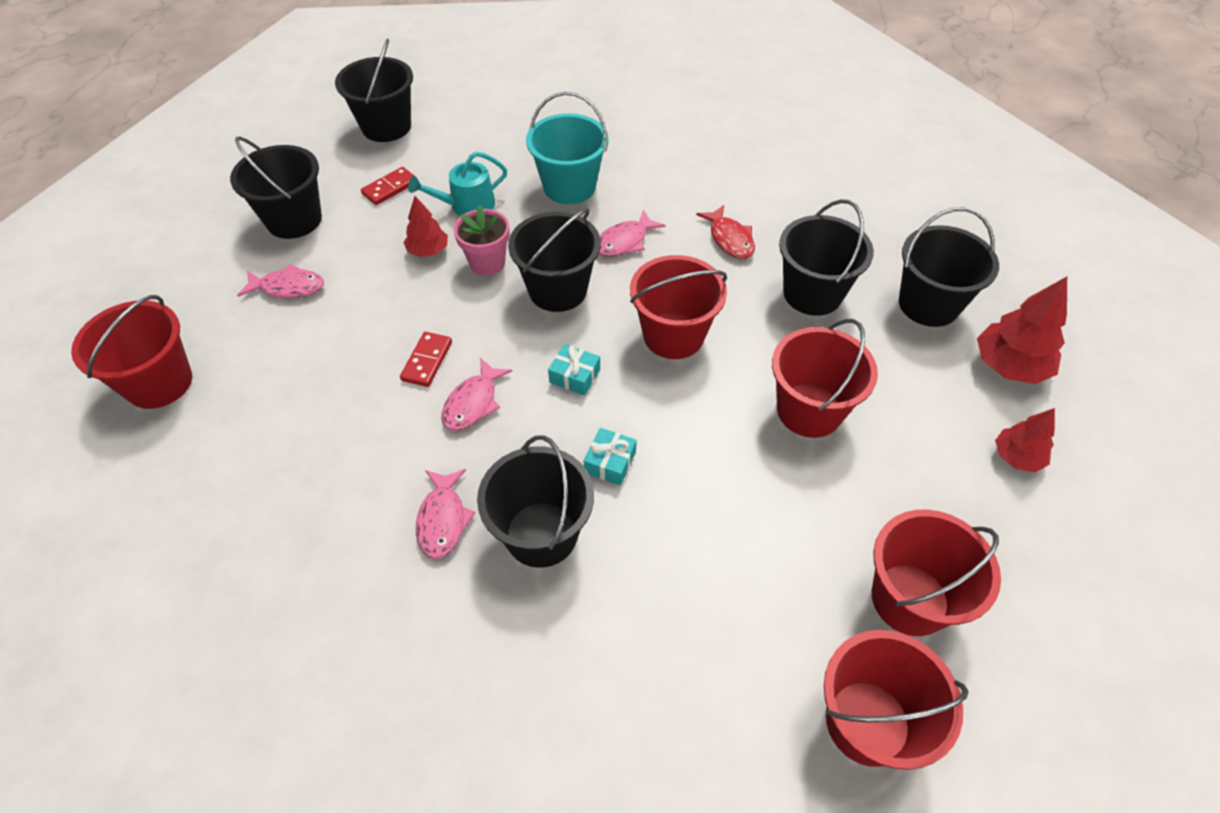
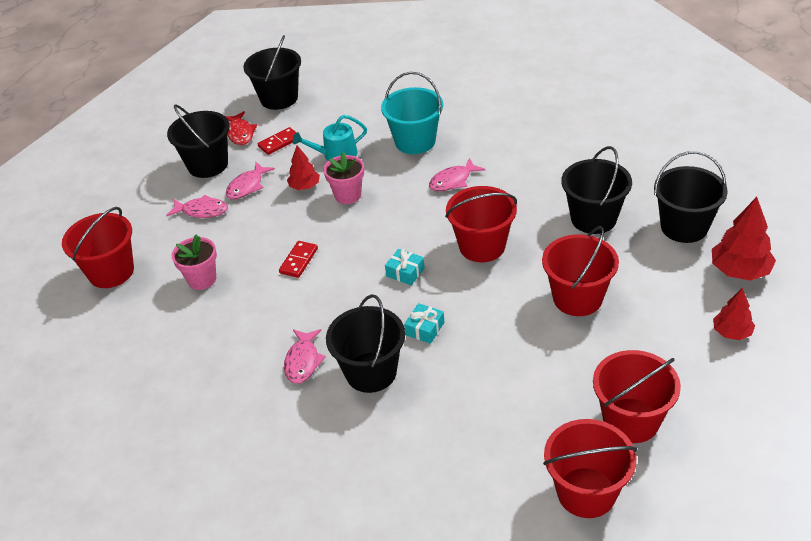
camera: 10 degrees right, 10 degrees down
pink fish [442,358,512,431] -> pink fish moved to [226,162,275,199]
black bucket [508,208,601,312] -> none
red fish [696,205,755,259] -> red fish moved to [225,111,257,145]
none -> pink flower pot [171,234,217,290]

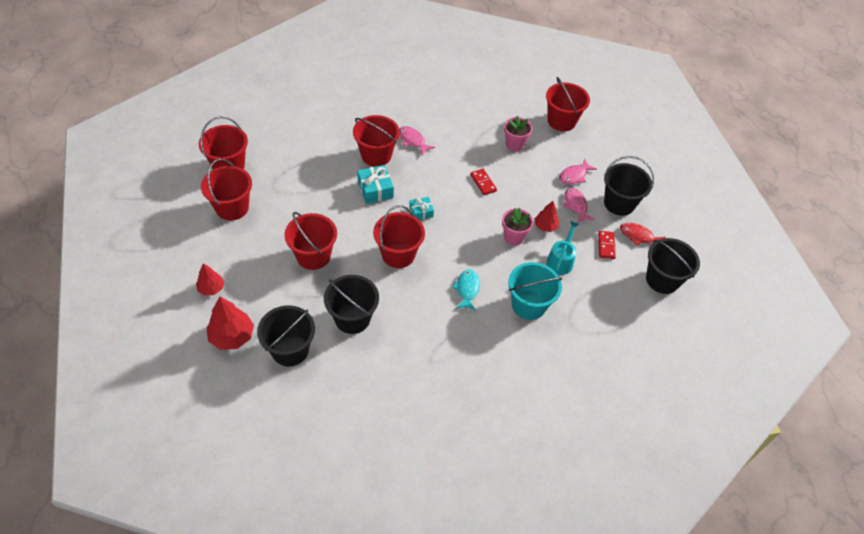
camera: 125 degrees right, 10 degrees up
black bucket [326,294,405,393] -> red bucket [353,115,400,167]
turquoise gift [404,303,445,344] -> turquoise gift [357,165,394,204], size x1.57
pink fish [429,158,485,191] -> turquoise fish [452,269,480,311]

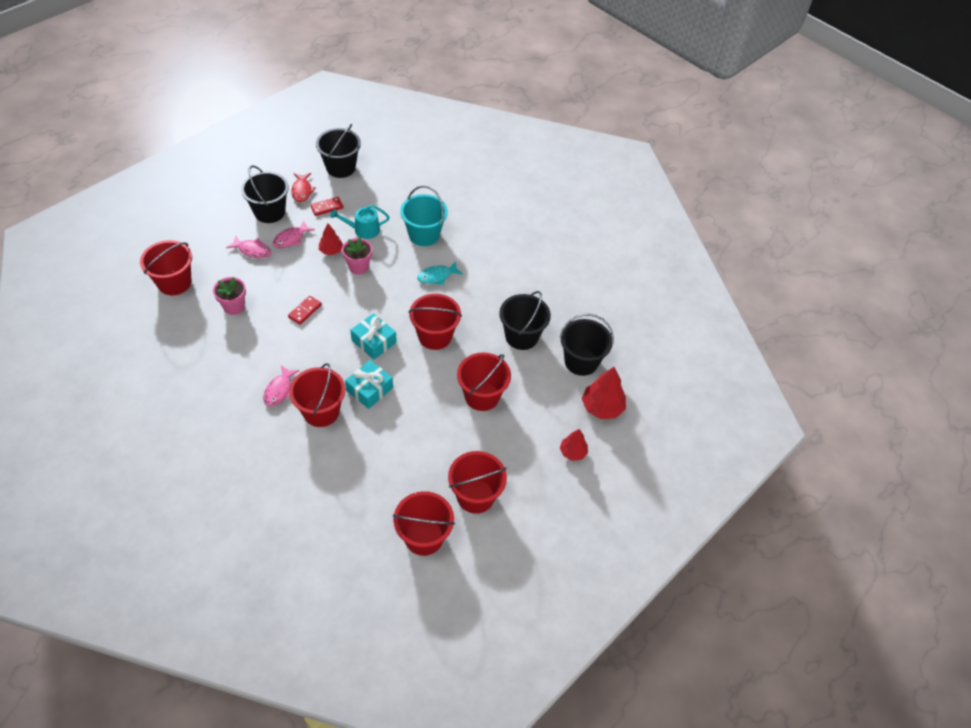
camera: 120 degrees left, 0 degrees up
turquoise gift [409,197,434,220] -> turquoise gift [350,313,397,360], size x1.57

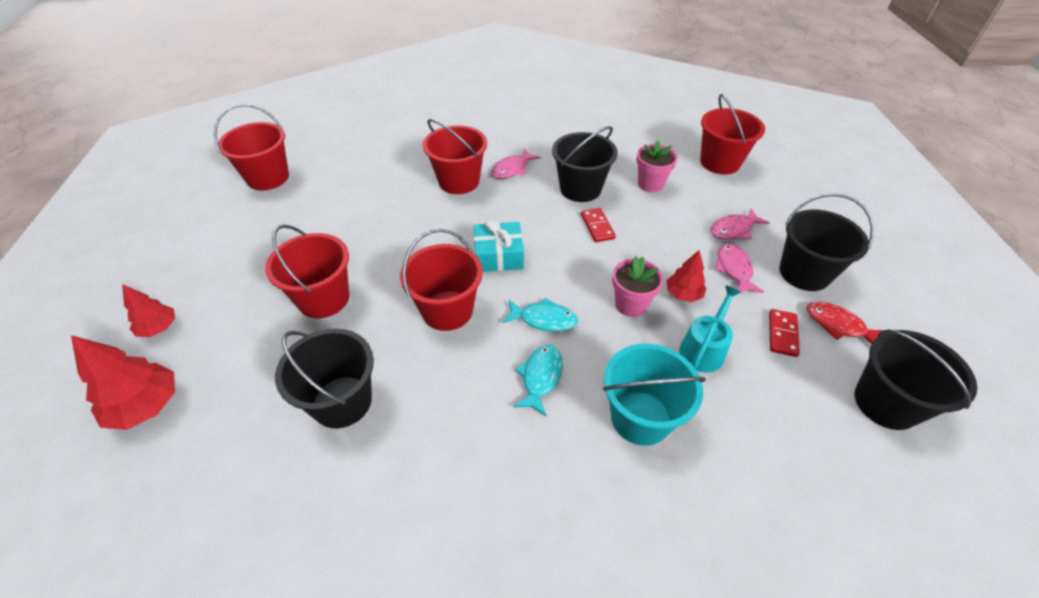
camera: 135 degrees right, 5 degrees down
pink fish [263,365,300,407] -> pink fish turned 105 degrees counterclockwise [491,148,541,179]
turquoise gift [345,360,393,409] -> none
red bucket [448,451,507,514] -> none
black bucket [560,314,614,376] -> black bucket moved to [552,126,618,202]
none -> turquoise fish [502,298,578,332]

